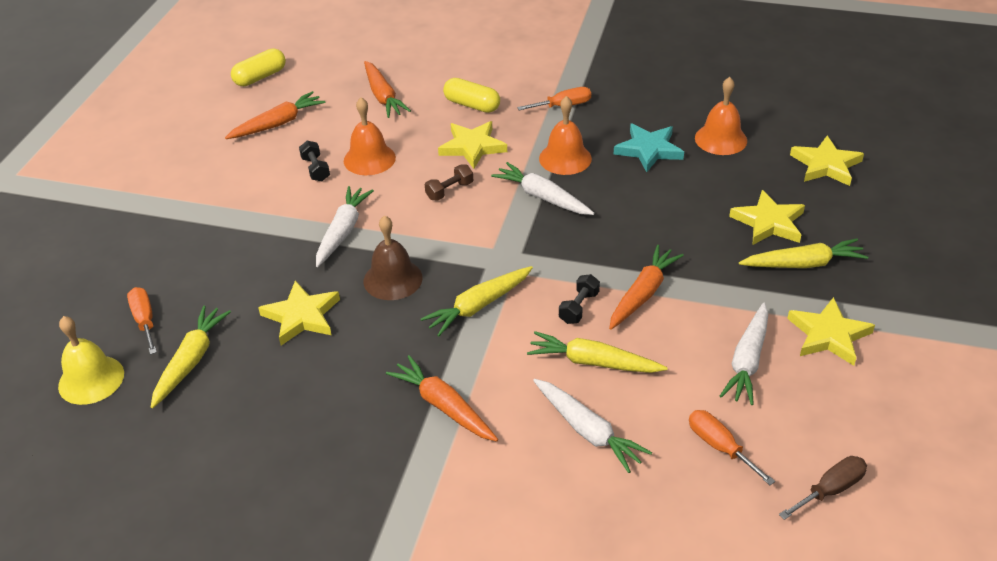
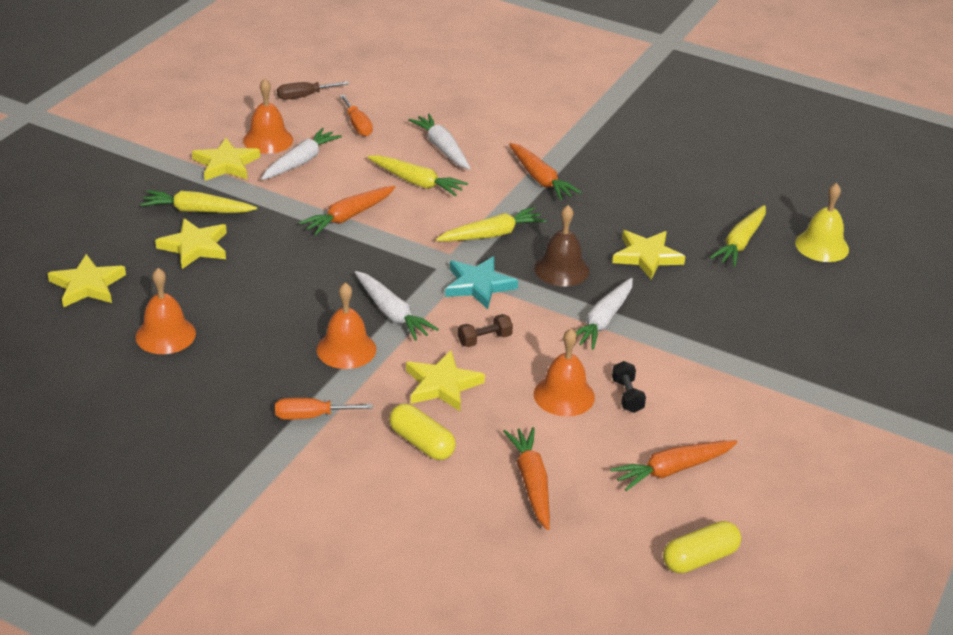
camera: 170 degrees left, 5 degrees down
orange screwdriver [127,287,157,355] -> none
black dumbbell [559,274,600,324] -> none
turquoise star [614,124,684,172] -> turquoise star moved to [445,256,518,309]
none -> orange bell [243,79,293,154]

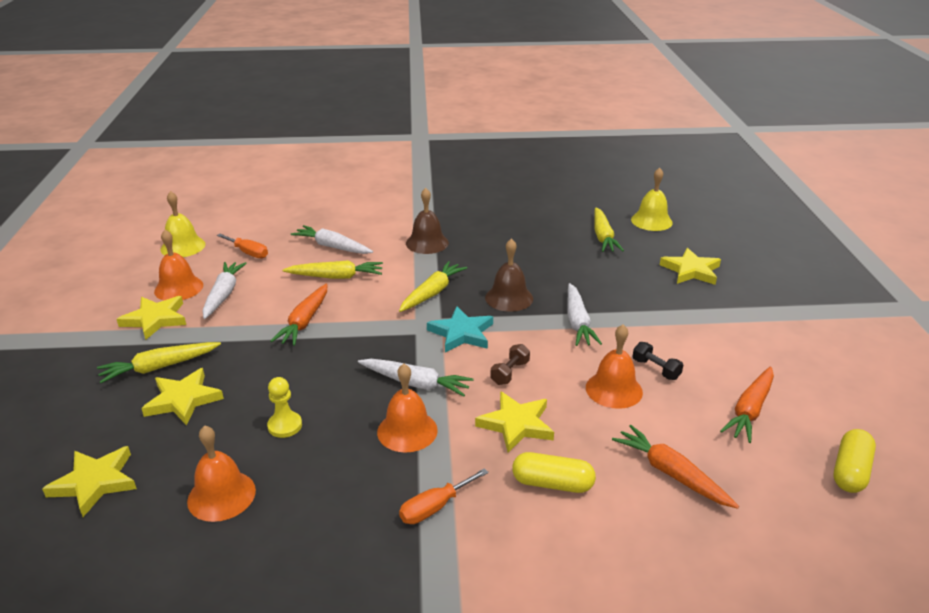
camera: 30 degrees left, 5 degrees down
brown screwdriver [277,81,349,100] -> yellow bell [160,191,205,257]
orange carrot [509,143,582,200] -> brown bell [406,188,449,254]
yellow star [612,230,686,279] -> yellow star moved to [660,248,721,285]
none -> yellow pawn [267,377,302,438]

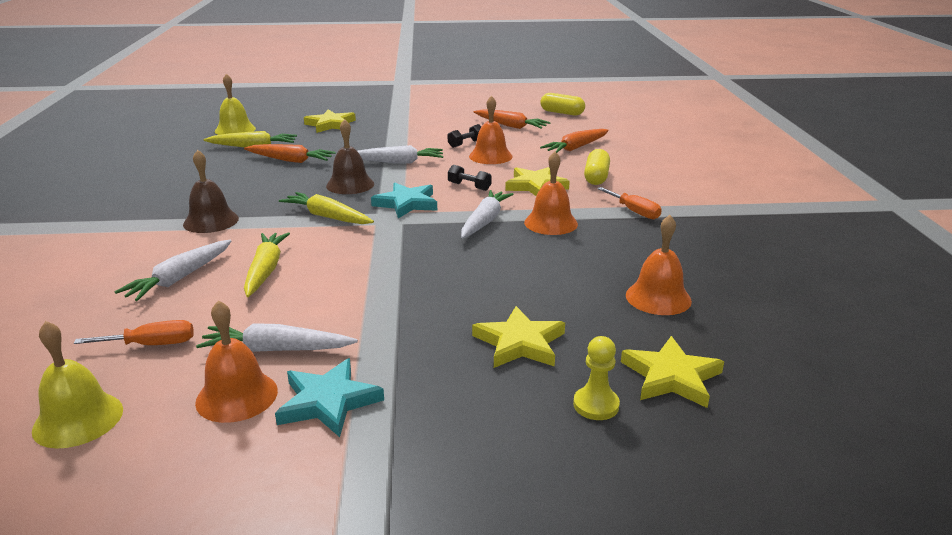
camera: 90 degrees left, 5 degrees down
yellow carrot [97,342,221,383] -> none
yellow star [117,296,186,340] -> turquoise star [275,358,384,437]
orange screwdriver [217,234,268,258] -> orange screwdriver turned 45 degrees clockwise [74,320,194,345]
yellow pawn [267,377,302,438] -> yellow pawn moved to [573,336,620,420]
orange carrot [271,284,327,346] -> orange carrot moved to [244,144,336,163]
brown dumbbell [490,344,530,385] -> black dumbbell [448,165,492,191]

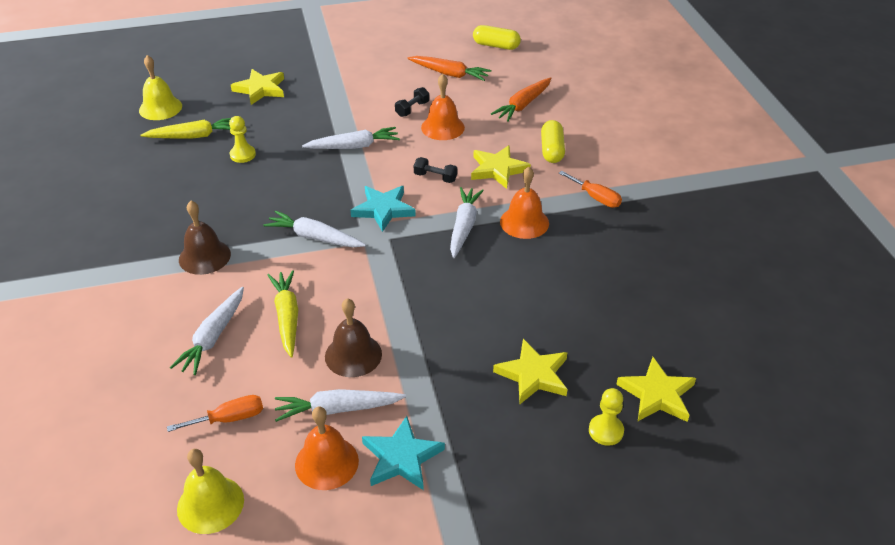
camera: 10 degrees left, 15 degrees up
orange carrot [244,144,336,163] -> yellow pawn [229,116,256,163]
yellow carrot [279,192,374,224] -> white carrot [263,211,366,247]
brown bell [326,119,374,194] -> brown bell moved to [325,298,382,377]
orange bell [626,215,692,315] -> none

